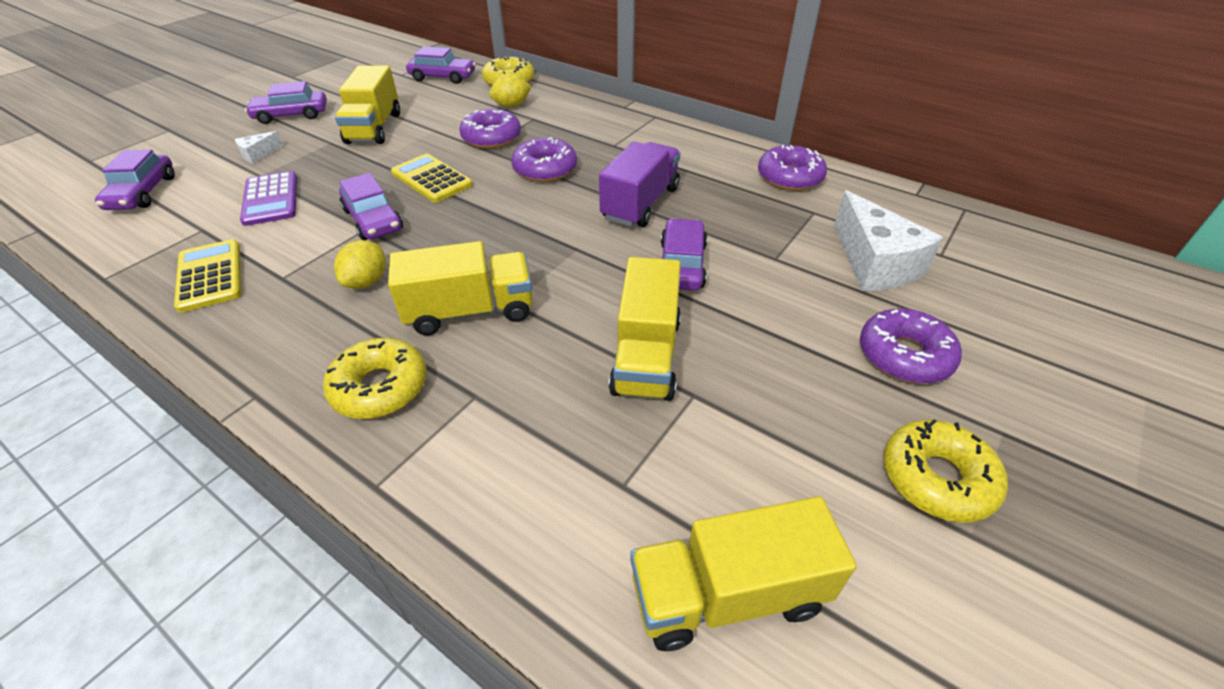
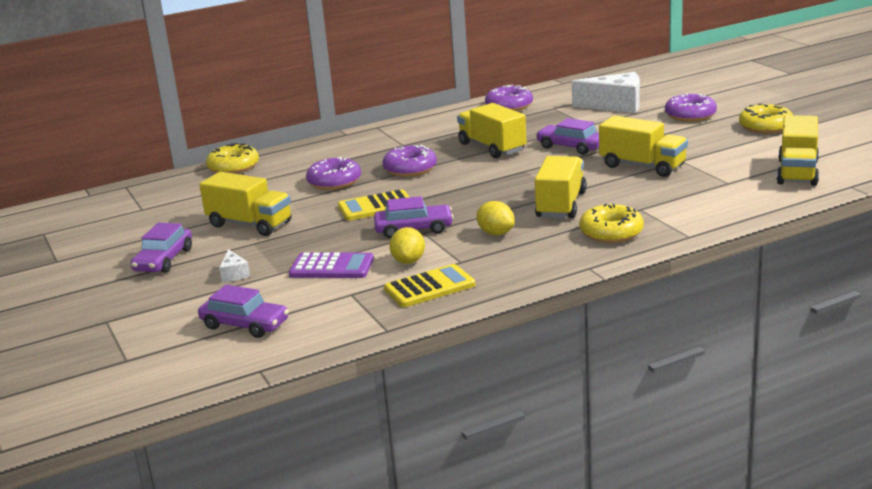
camera: 60 degrees left, 20 degrees down
yellow calculator [174,239,241,313] -> yellow calculator turned 150 degrees clockwise [384,264,476,307]
purple car [406,46,476,84] -> none
yellow lemon [489,74,532,107] -> yellow lemon moved to [389,227,425,264]
purple truck [599,141,681,227] -> yellow truck [457,103,527,158]

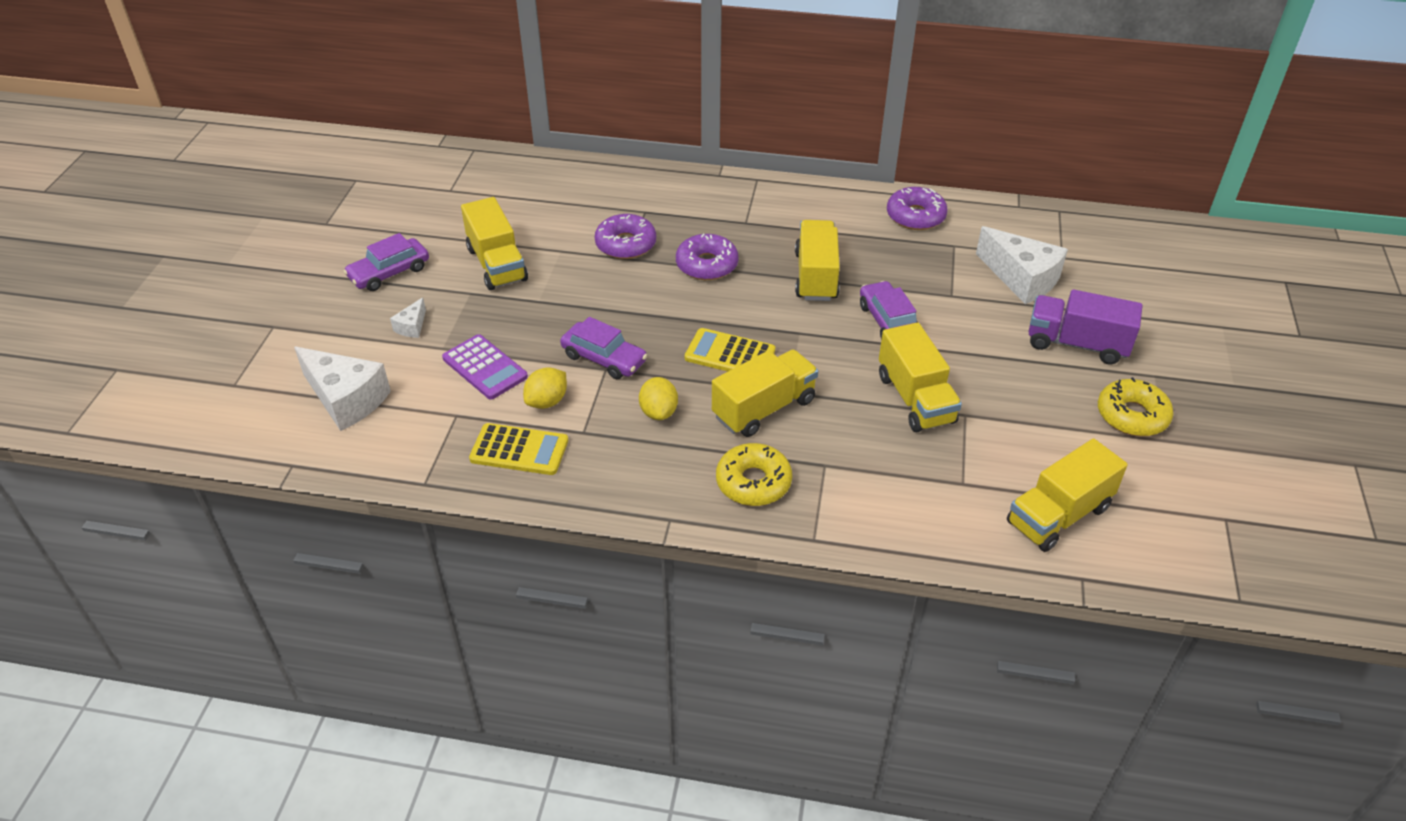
camera: 35 degrees right, 20 degrees up
purple car [198,285,289,338] -> white cheese [294,346,391,431]
yellow donut [206,143,259,174] -> none
yellow calculator [338,189,409,221] -> yellow calculator moved to [685,328,775,371]
purple donut [665,94,717,122] -> purple truck [1028,289,1142,365]

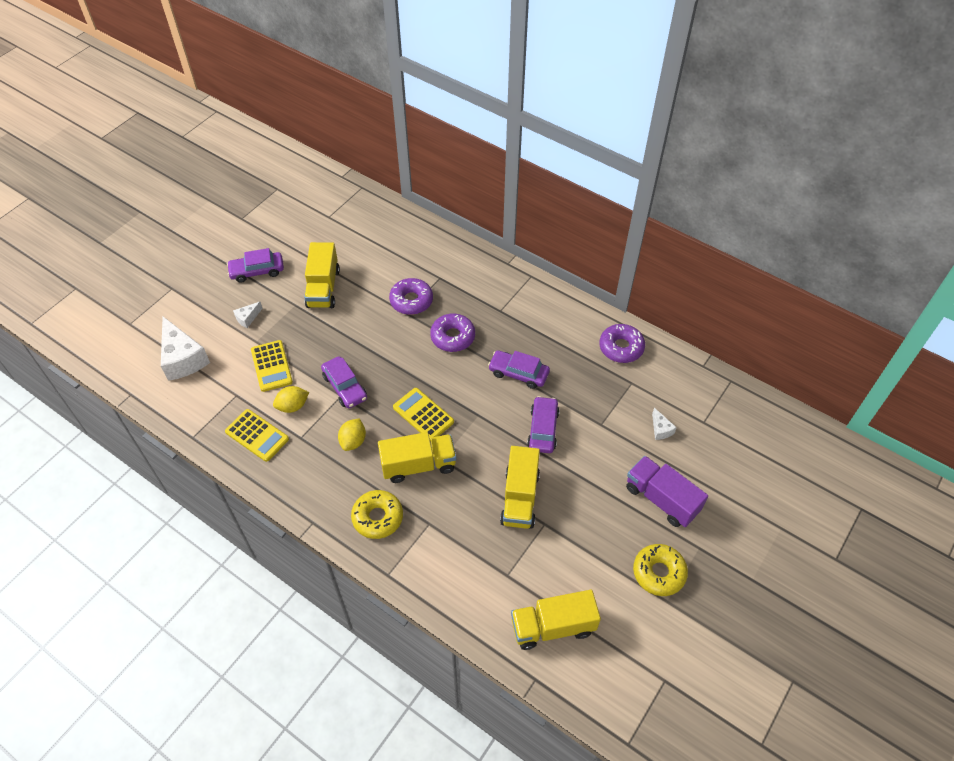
camera: 25 degrees right, 10 degrees up
purple calculator [442,334,528,400] -> yellow calculator [251,340,293,392]
yellow truck [795,220,840,301] -> purple car [488,350,550,389]
white cheese [976,226,1068,304] -> white cheese [652,408,677,440], size x0.46

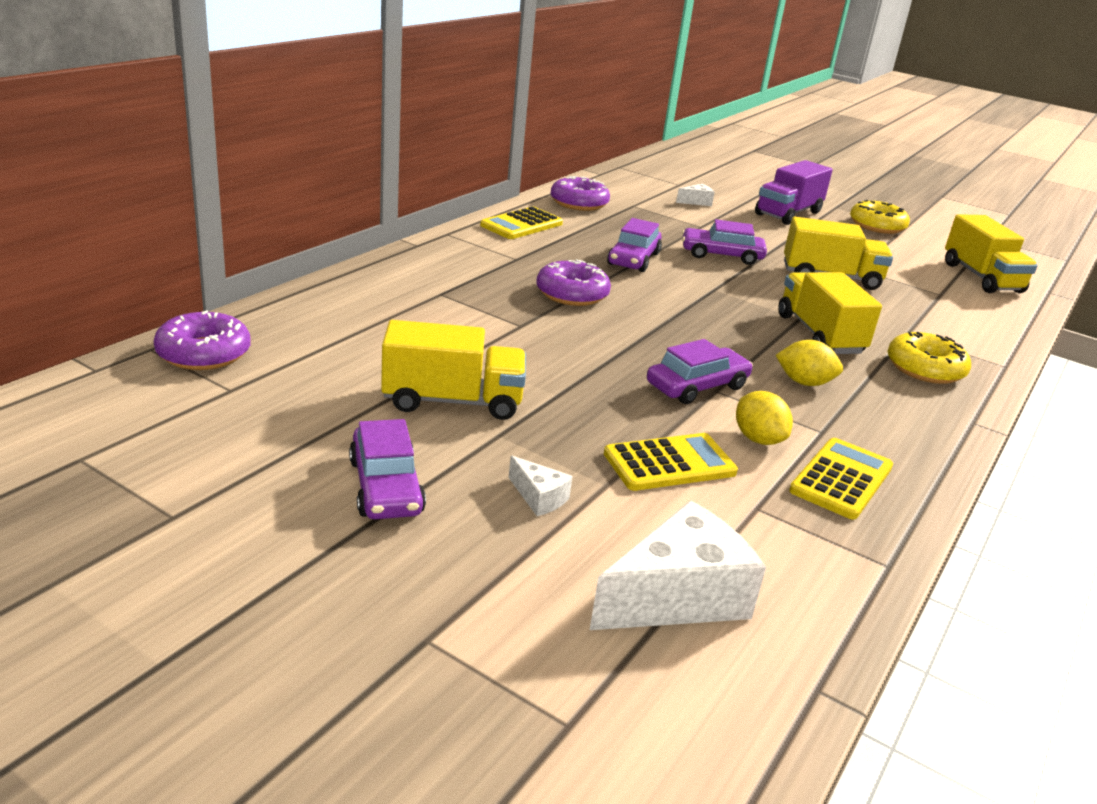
camera: 95 degrees left, 25 degrees down
purple donut [389,278,433,315] -> purple donut moved to [153,310,251,370]
yellow calculator [393,388,454,441] -> yellow calculator moved to [480,207,563,239]

